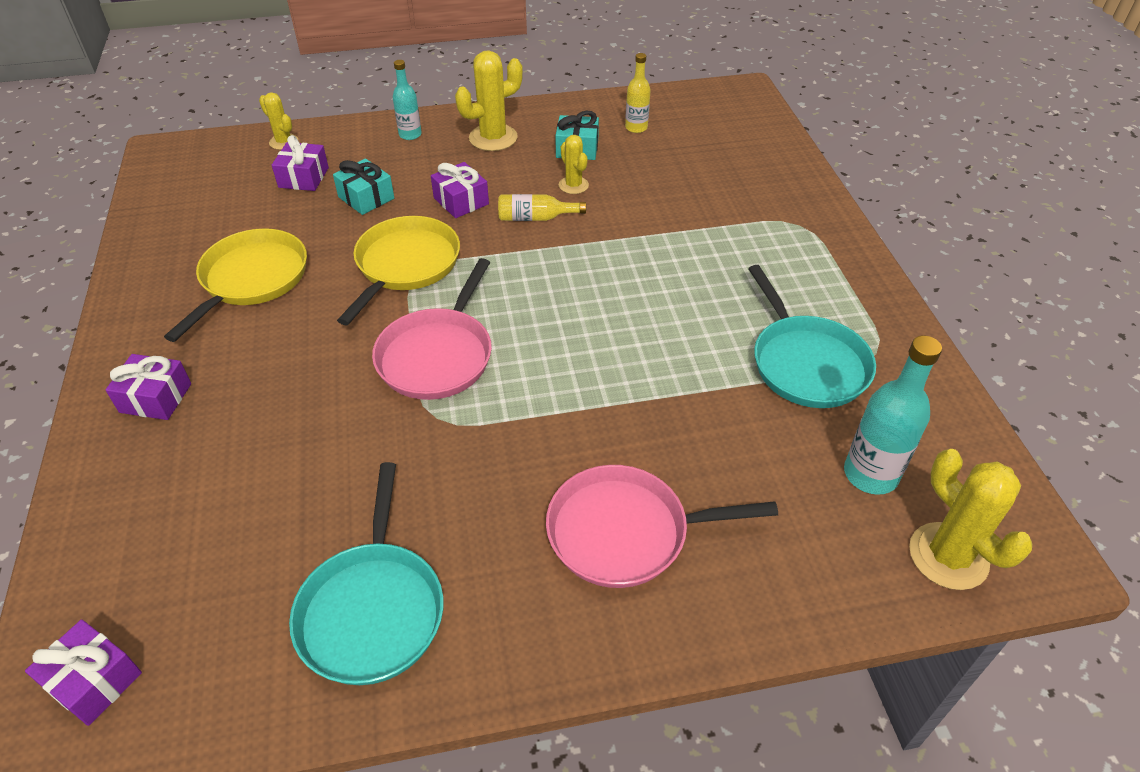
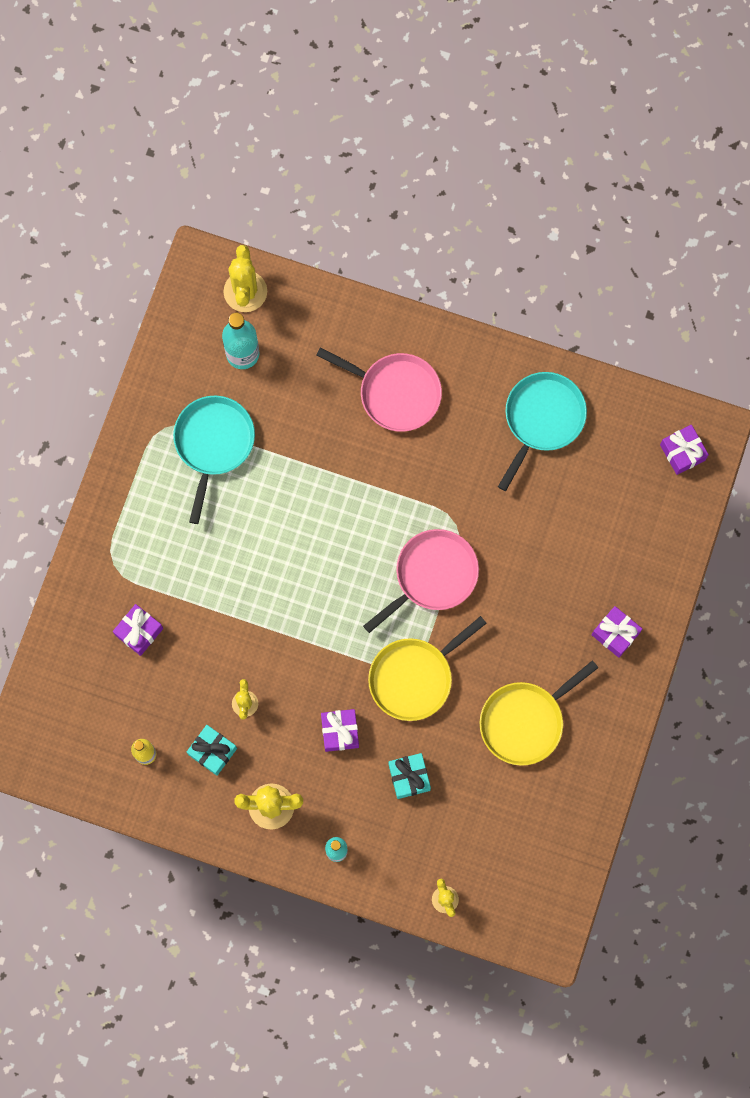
camera: 150 degrees left, 30 degrees up
purple gift [272,135,329,191] -> purple gift moved to [113,604,163,656]
yellow bottle [498,194,586,221] -> none

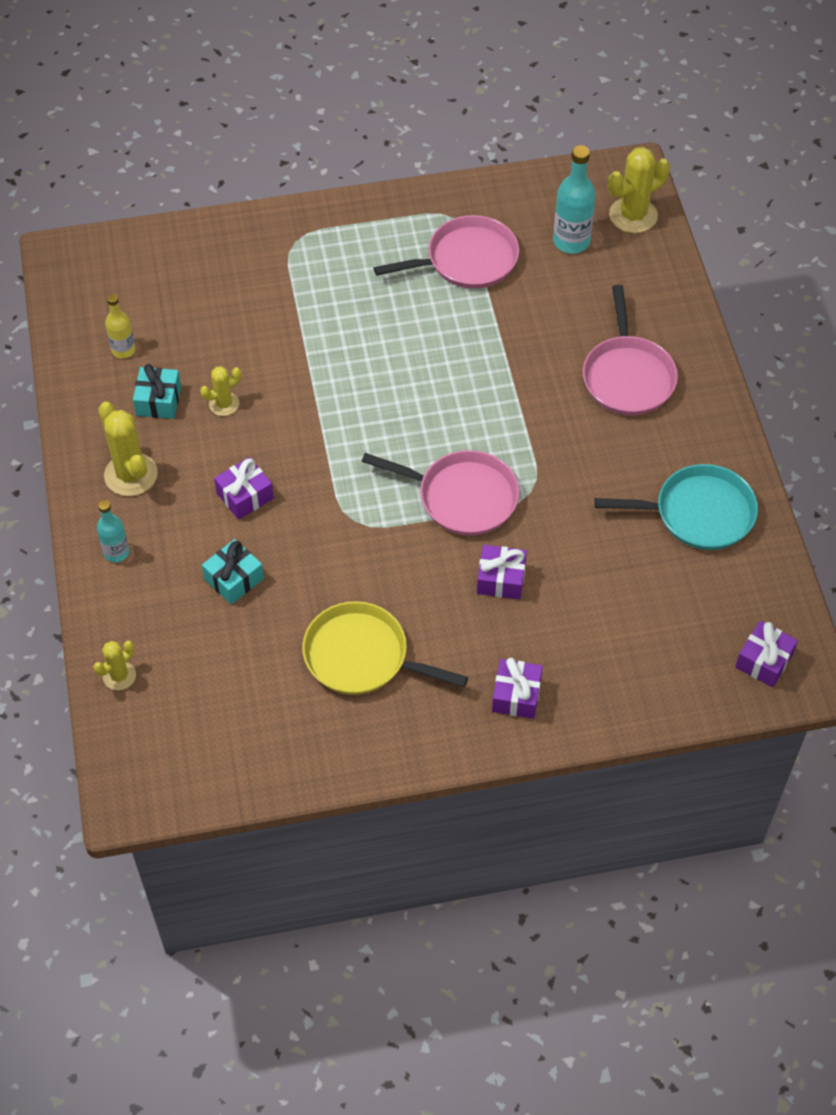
camera: 60 degrees right, 20 degrees down
purple gift [113,604,163,656] -> purple gift moved to [477,545,527,599]
turquoise pan [173,396,255,524] -> pink pan [374,215,519,289]
yellow pan [368,616,487,721] -> none

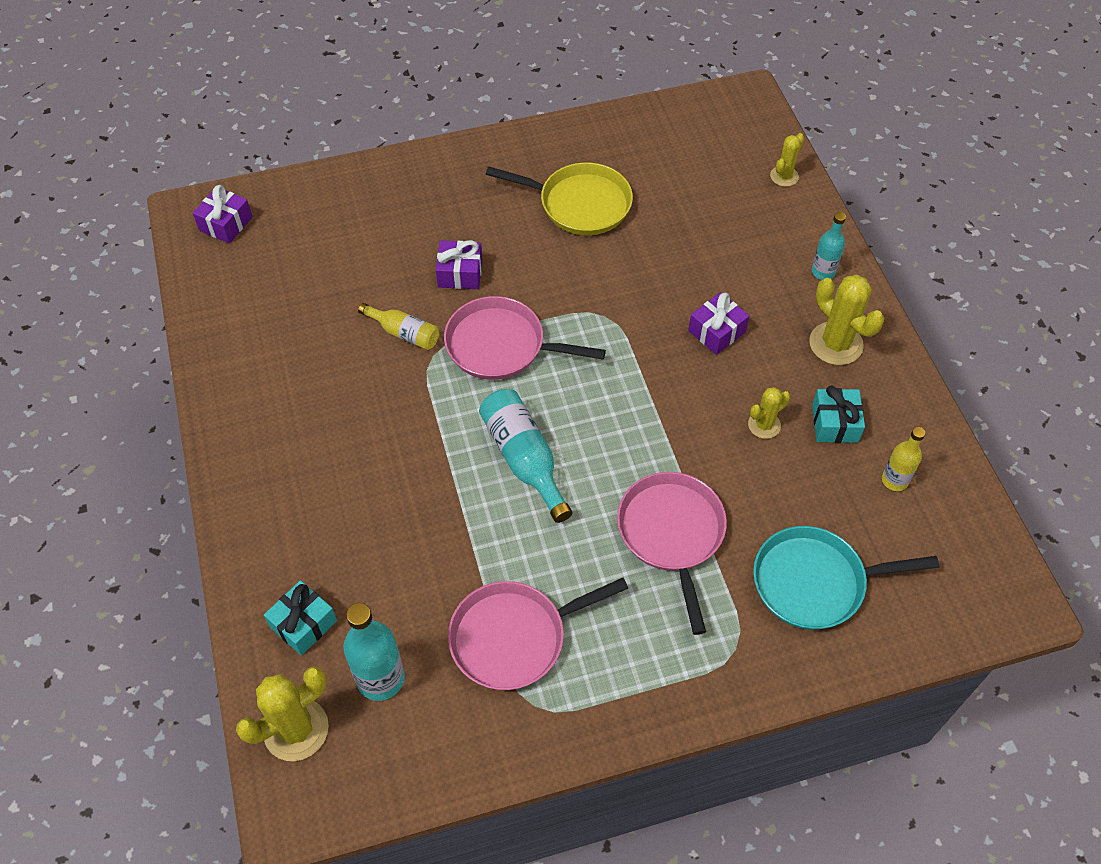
camera: 175 degrees right, 0 degrees up
turquoise gift [202,539,264,604] -> turquoise gift moved to [264,580,337,655]
purple gift [492,658,543,719] -> none
pink pan [583,285,678,415] -> pink pan moved to [617,472,727,635]
turquoise pan [594,464,758,550] -> turquoise pan moved to [753,526,939,630]
none -> yellow bottle [358,303,439,350]
none -> turquoise bottle [479,389,572,523]

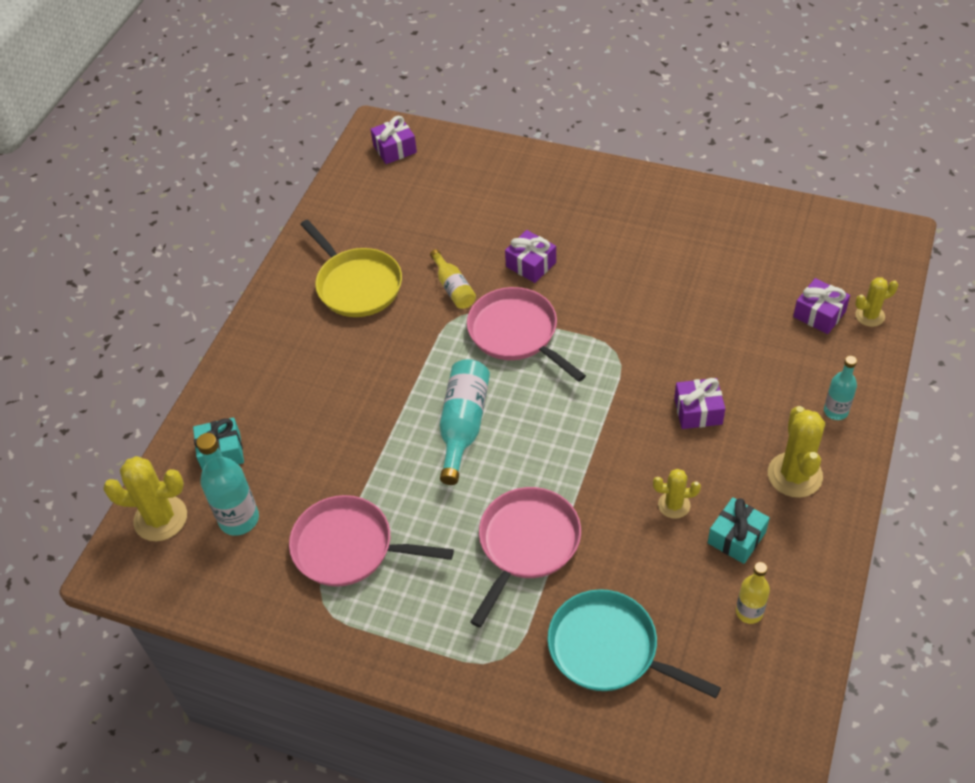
camera: 40 degrees right, 5 degrees down
yellow pan [486,162,633,235] -> yellow pan moved to [300,219,402,317]
none -> purple gift [793,278,850,334]

